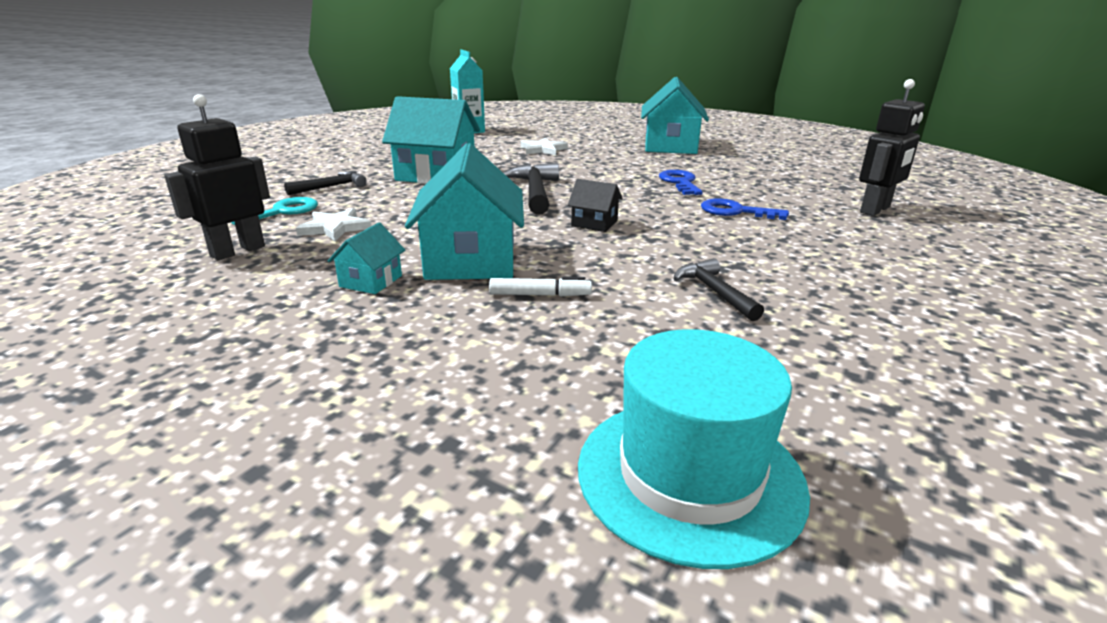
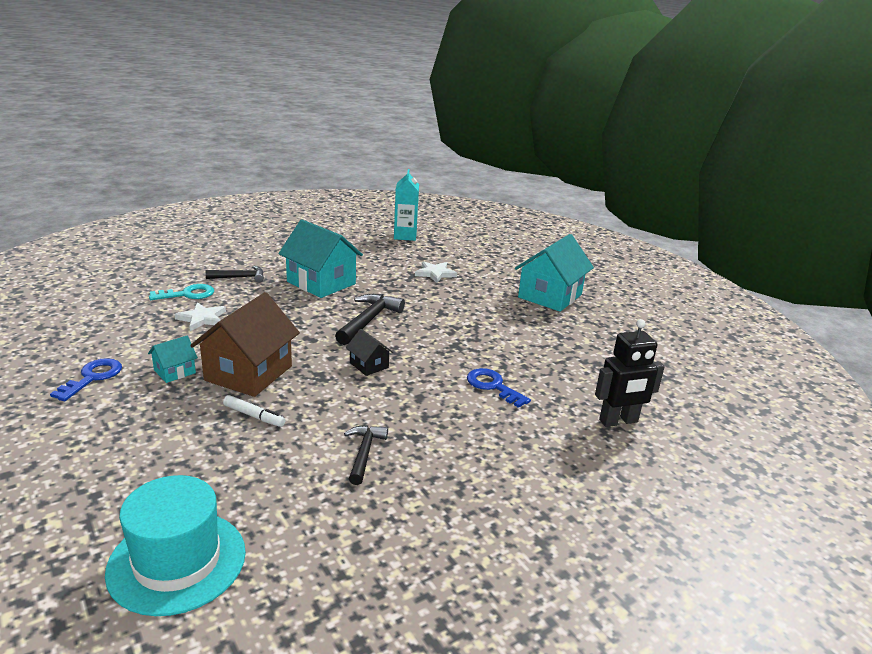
camera: 25 degrees right, 0 degrees up
black robot [164,94,270,260] -> none
turquoise house [405,143,524,280] -> brown house [190,292,300,397]
blue key [659,170,703,195] -> blue key moved to [50,358,122,401]

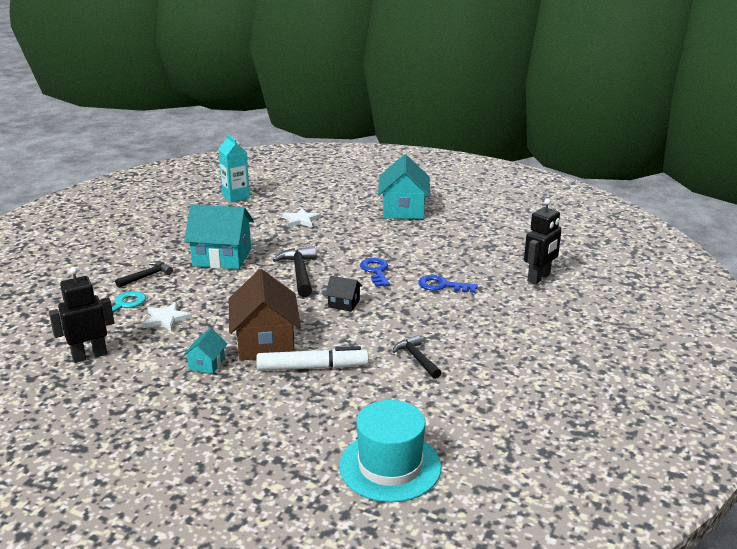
camera: 30 degrees left, 0 degrees up
blue key [50,358,122,401] -> blue key moved to [360,258,390,287]
white marker [223,395,285,427] -> white marker [256,346,369,371], size x1.82
none -> black robot [49,267,114,363]

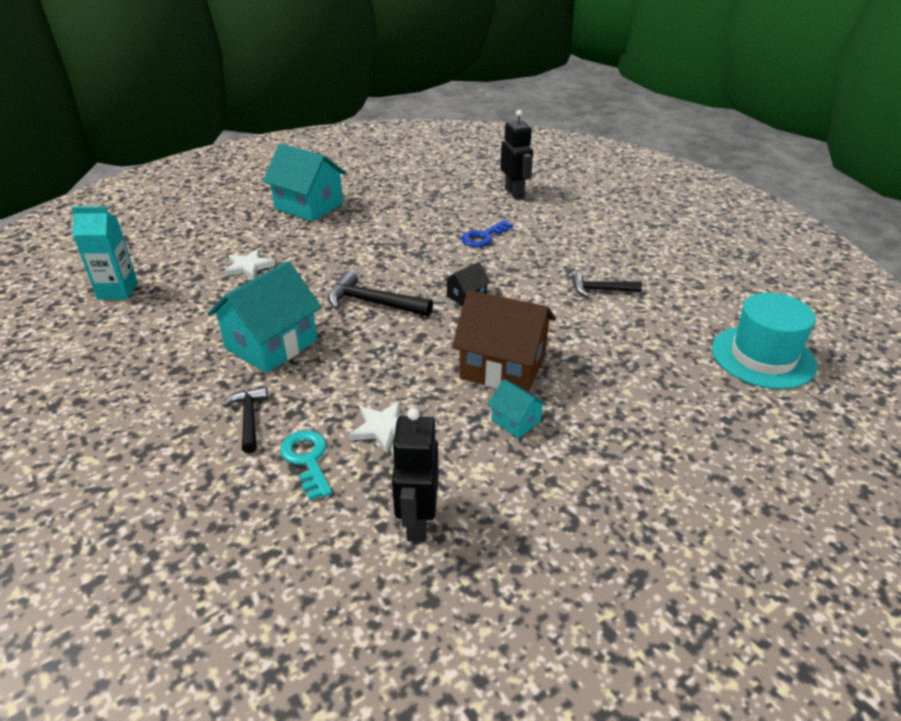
camera: 60 degrees left, 10 degrees up
white marker [256,346,369,371] -> none
blue key [360,258,390,287] -> none

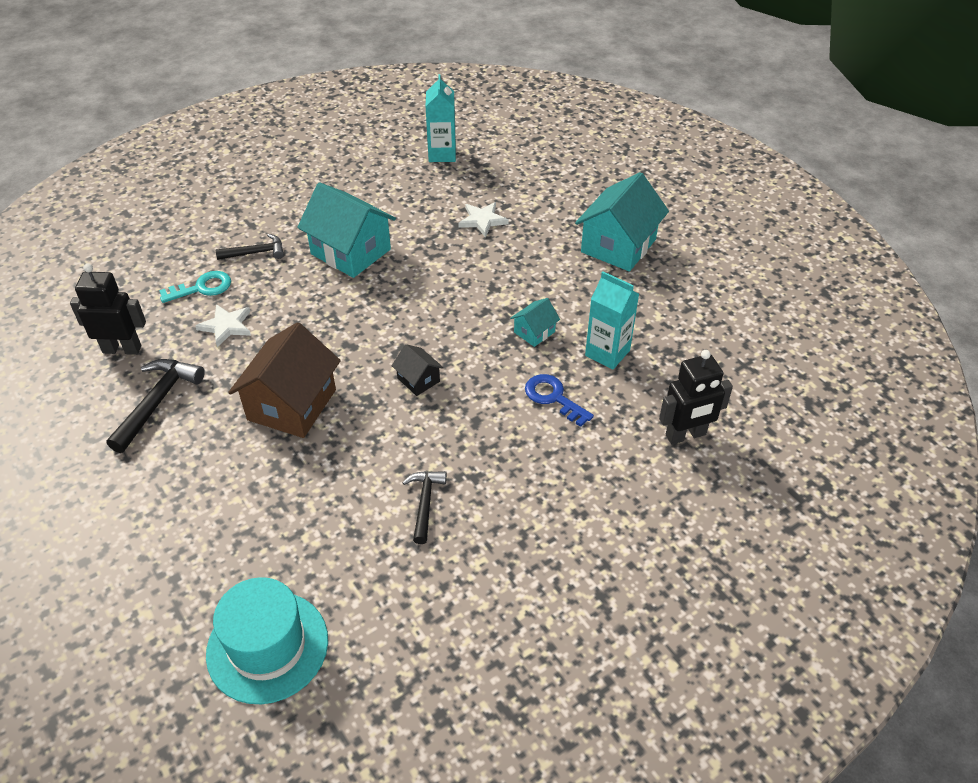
camera: 90 degrees right, 10 degrees up
black hammer [328,270,433,316] -> black hammer moved to [106,359,205,453]
turquoise house [487,379,547,438] -> turquoise house moved to [510,298,560,347]
none -> turquoise carton [585,271,639,370]

